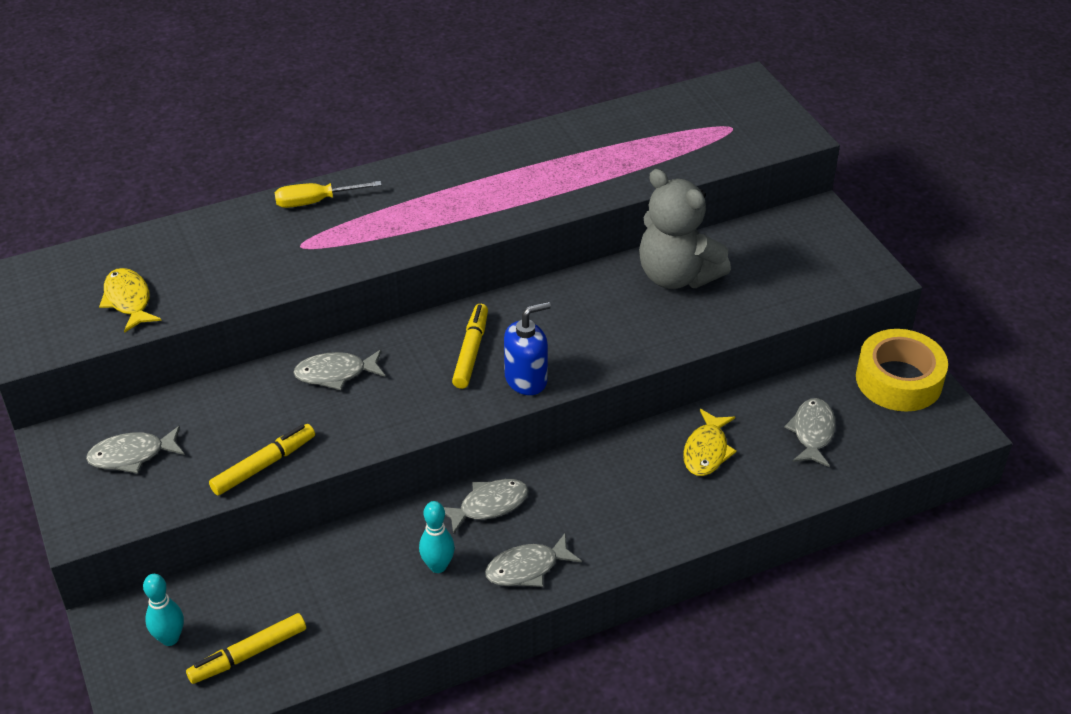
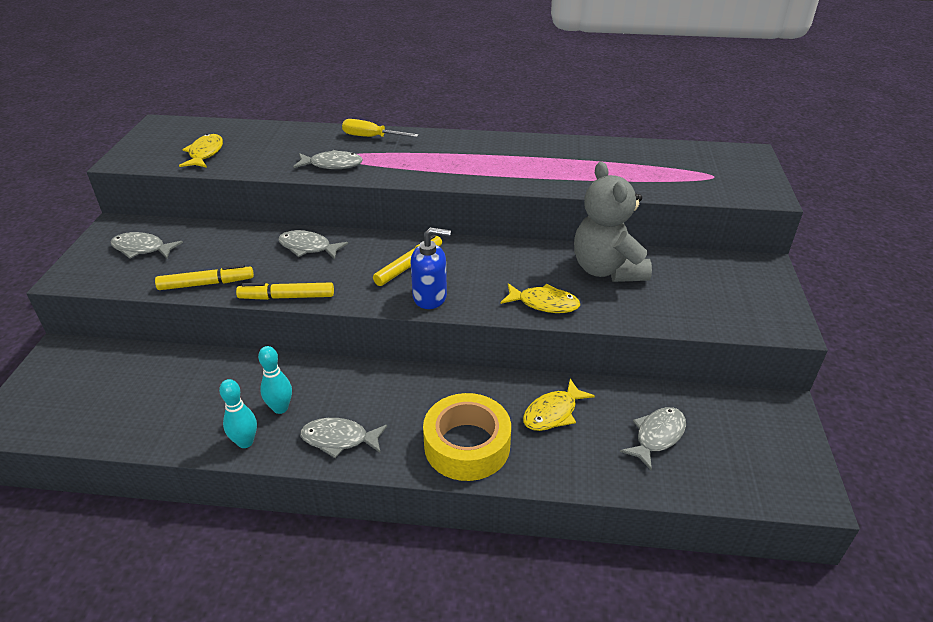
camera: 30 degrees right, 5 degrees down
turquoise bowling pin [143,574,184,646] -> turquoise bowling pin moved to [219,379,257,448]
yellow marker [186,613,306,684] -> yellow marker moved to [236,282,334,300]
grey fish [444,479,529,535] -> grey fish moved to [293,150,363,169]
yellow tape [856,329,948,411] -> yellow tape moved to [423,393,511,481]
none -> yellow fish [501,283,580,313]

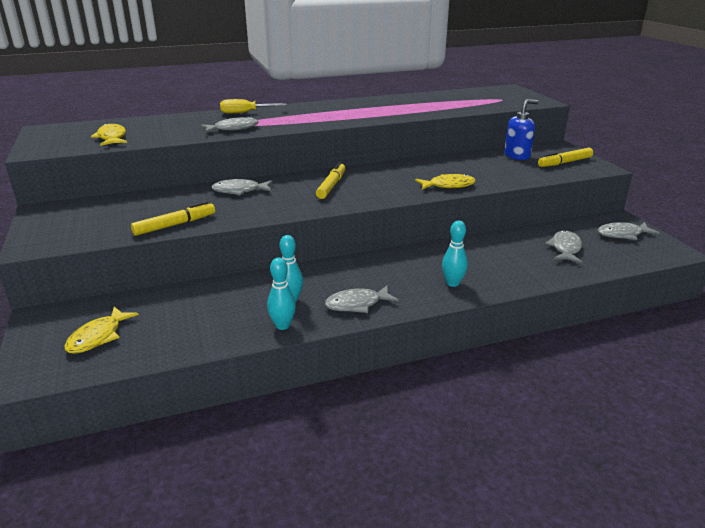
camera: 25 degrees left, 10 degrees down
grey fish [111,232,183,259] -> grey fish moved to [598,222,659,240]
yellow marker [236,282,334,300] -> yellow marker moved to [538,148,593,167]
blue soap dispenser [411,227,451,309] -> blue soap dispenser moved to [504,99,538,160]
yellow tape [423,393,511,481] -> turquoise bowling pin [442,221,468,287]
yellow fish [523,379,595,431] -> yellow fish moved to [65,307,139,354]
grey teddy bear [574,162,652,282] -> none

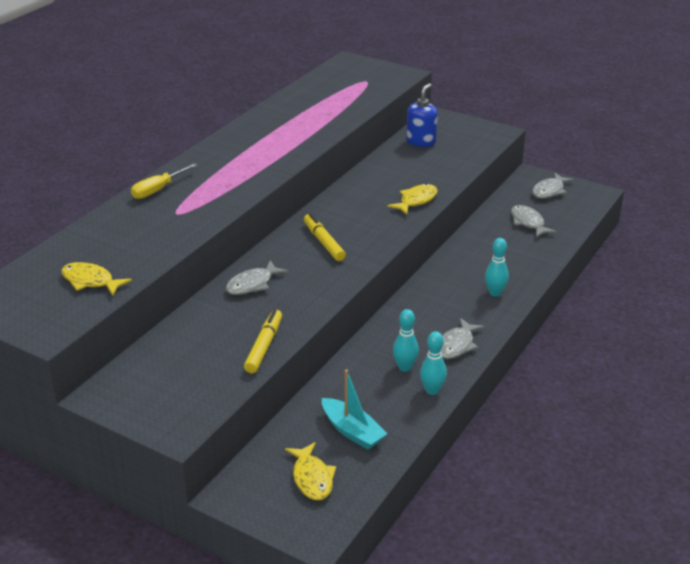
camera: 40 degrees left, 5 degrees up
grey fish [200,117,258,133] -> none
yellow marker [538,148,593,167] -> none
none -> turquoise boat [322,369,388,450]

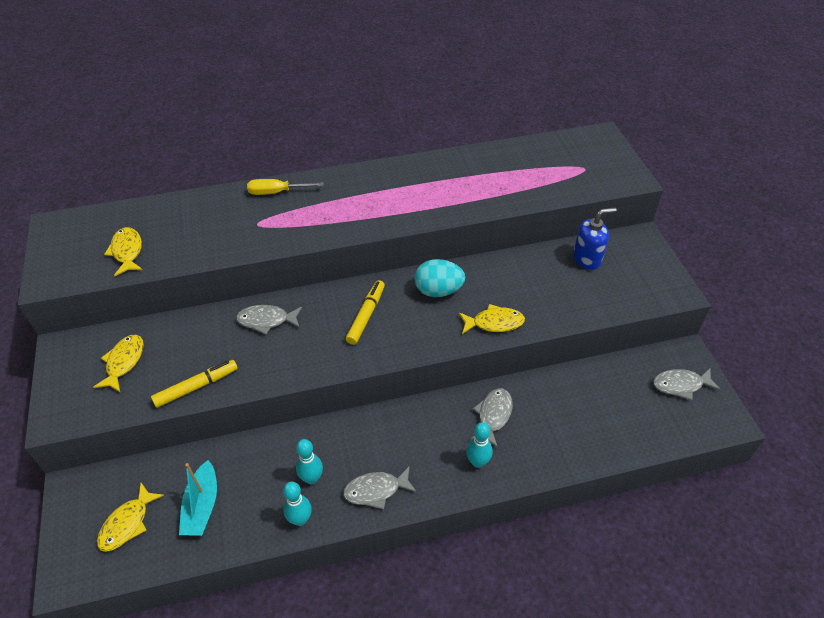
camera: 45 degrees right, 15 degrees up
grey fish [511,205,557,238] -> grey fish moved to [471,388,513,448]
none -> yellow fish [93,335,144,392]
none -> turquoise egg [414,259,465,297]

